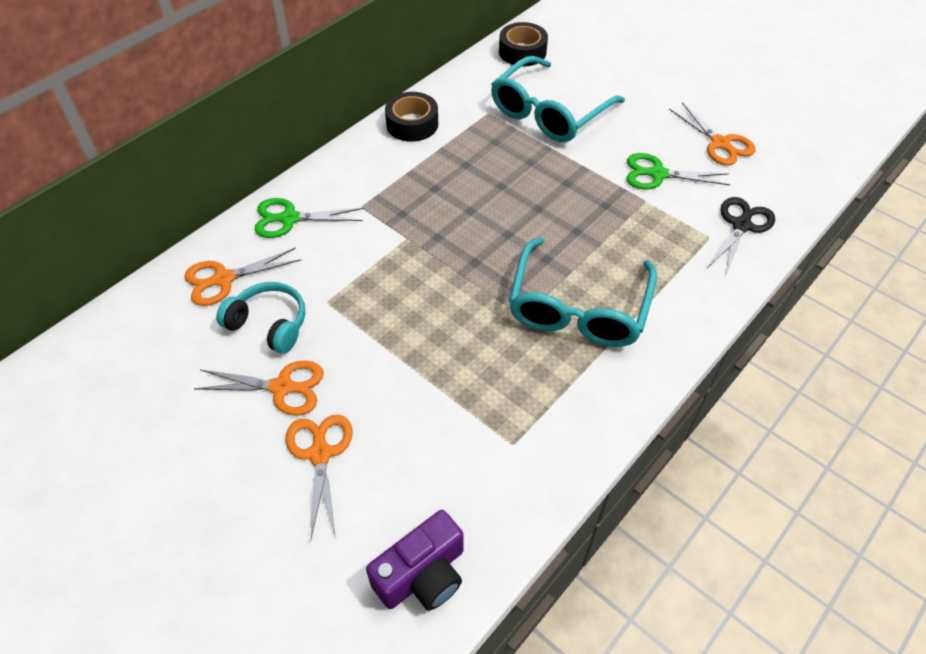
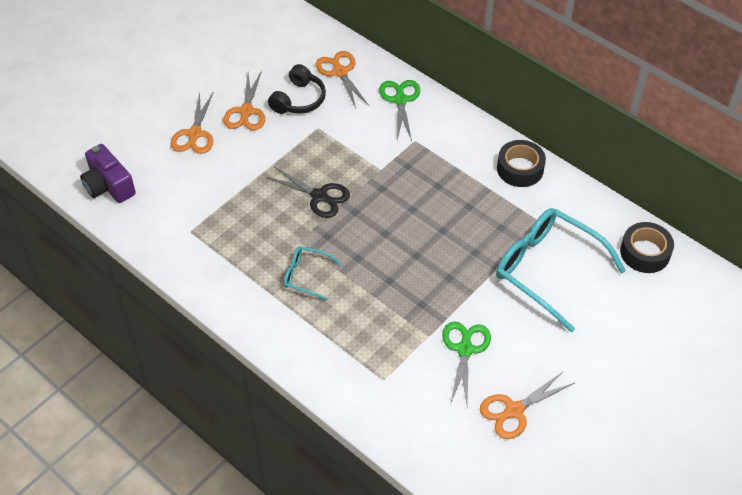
camera: 90 degrees right, 0 degrees up
turquoise headphones [216,282,305,353] -> black headphones [268,64,326,114]
orange scissors [286,414,353,542] -> orange scissors turned 105 degrees clockwise [170,92,213,154]
turquoise glasses [509,237,657,347] -> turquoise glasses [284,246,342,301], size x0.49
black scissors [708,197,775,275] -> black scissors moved to [265,166,350,218]

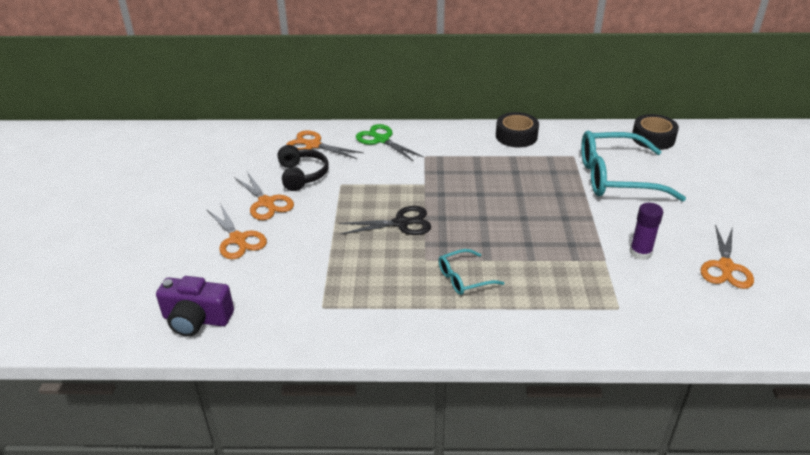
camera: 40 degrees left, 15 degrees down
green scissors [442,322,491,405] -> purple glue stick [630,203,663,260]

